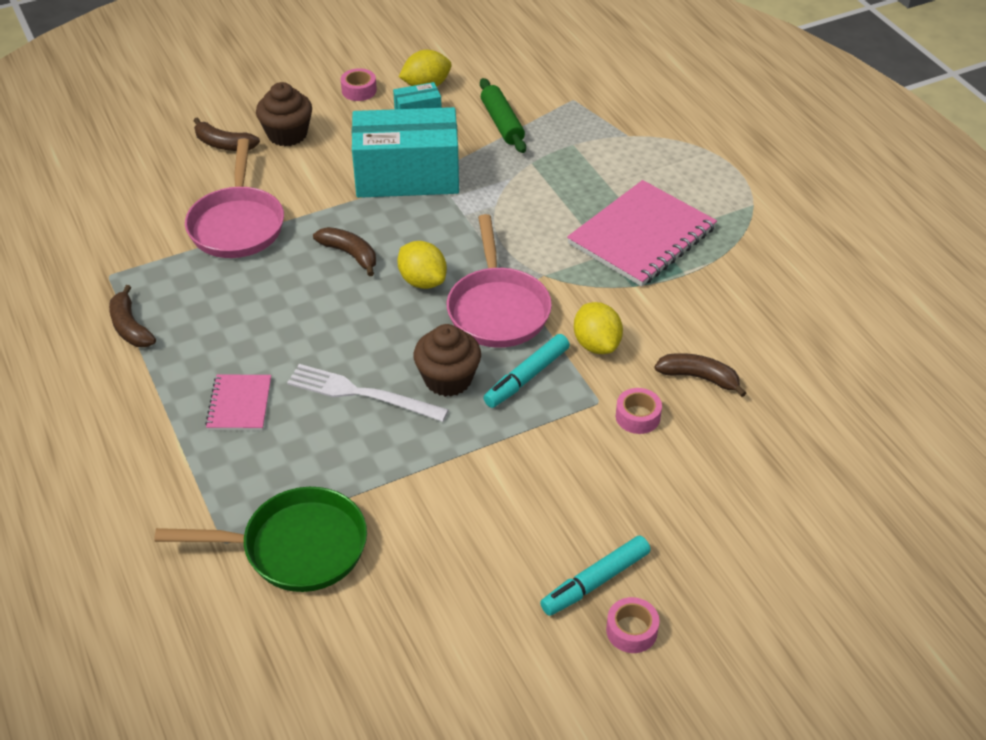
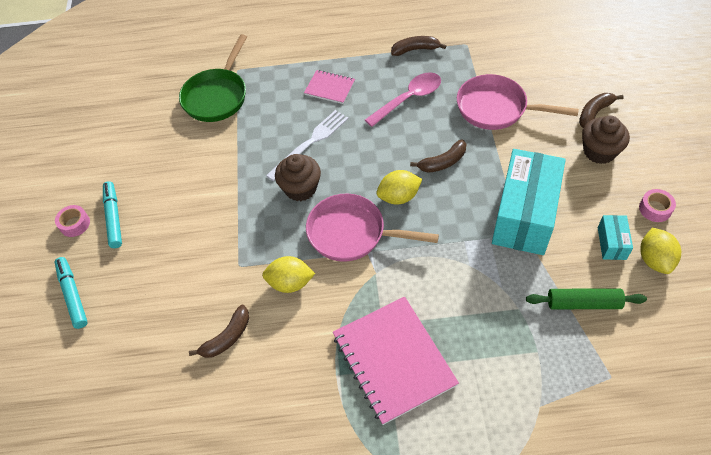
camera: 115 degrees right, 10 degrees up
turquoise marker [483,334,570,408] -> turquoise marker moved to [55,257,88,329]
pink tape [616,388,662,434] -> none
none -> pink spoon [365,72,441,127]

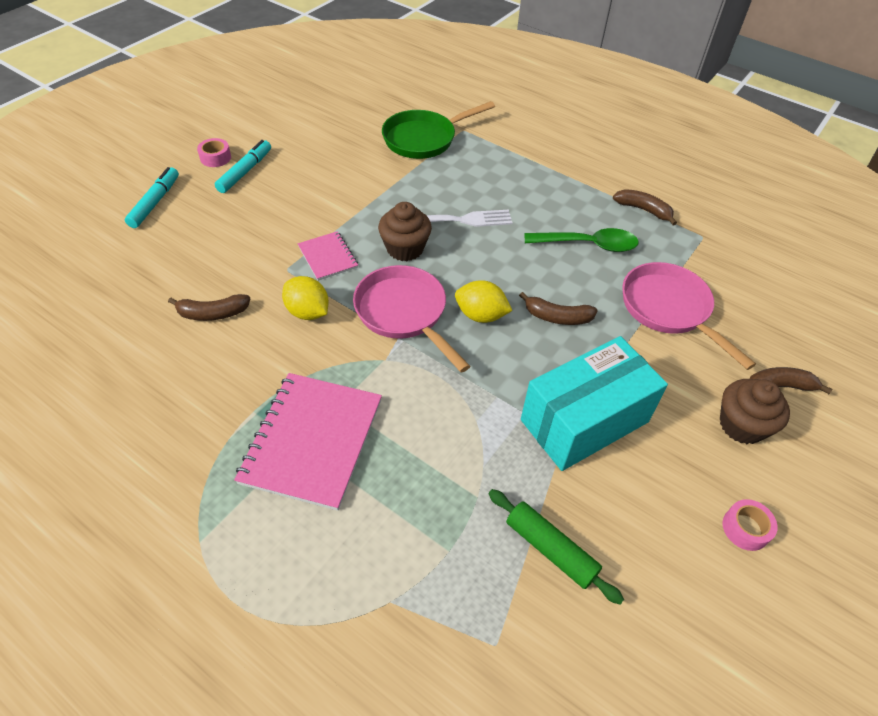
camera: 35 degrees right, 5 degrees down
pink notebook [304,70,355,104] -> pink notebook moved to [298,231,358,281]
pink spoon [365,72,441,127] -> green spoon [525,228,639,252]
turquoise box [598,215,633,260] -> none
yellow lemon [640,228,681,274] -> none

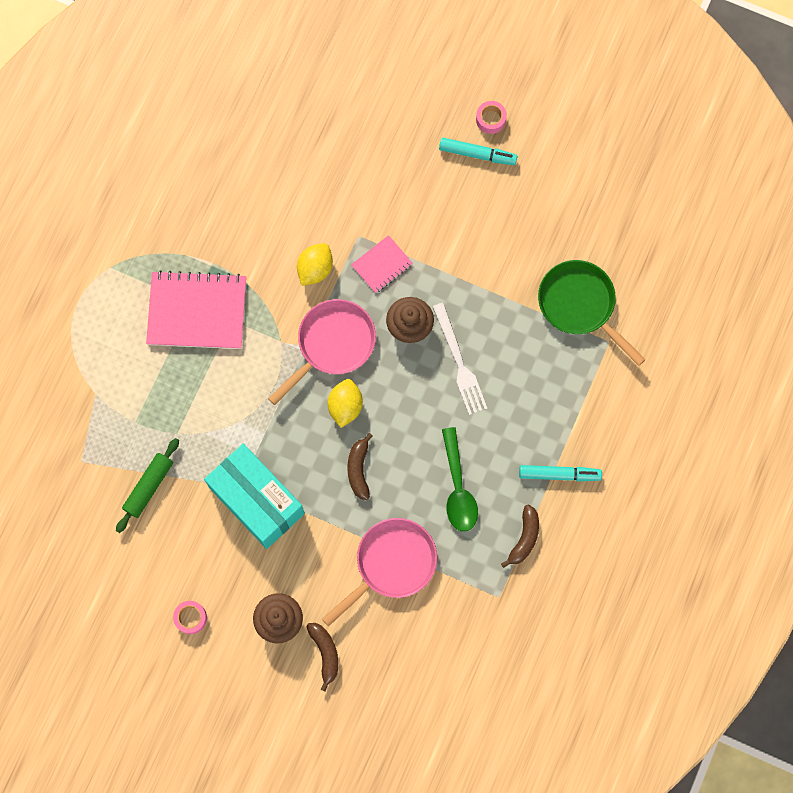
camera: 80 degrees right, 25 degrees up
turquoise marker [125,167,179,228] -> turquoise marker moved to [519,465,602,481]
brown banana [168,294,250,321] -> none

